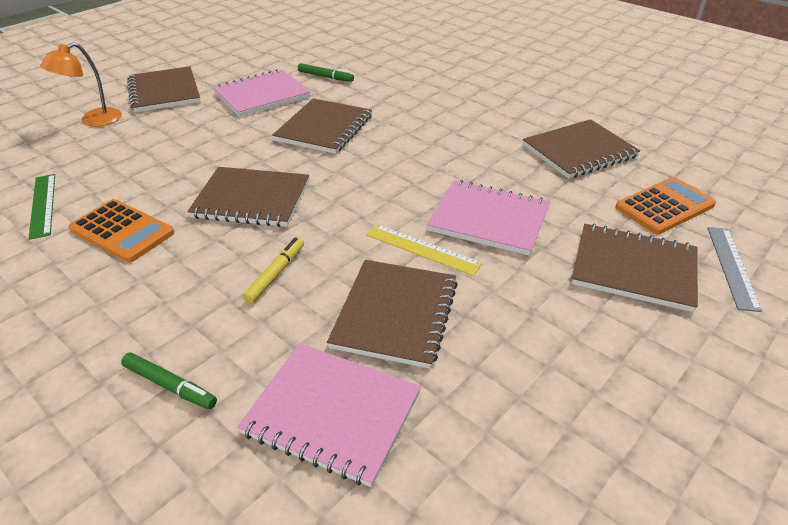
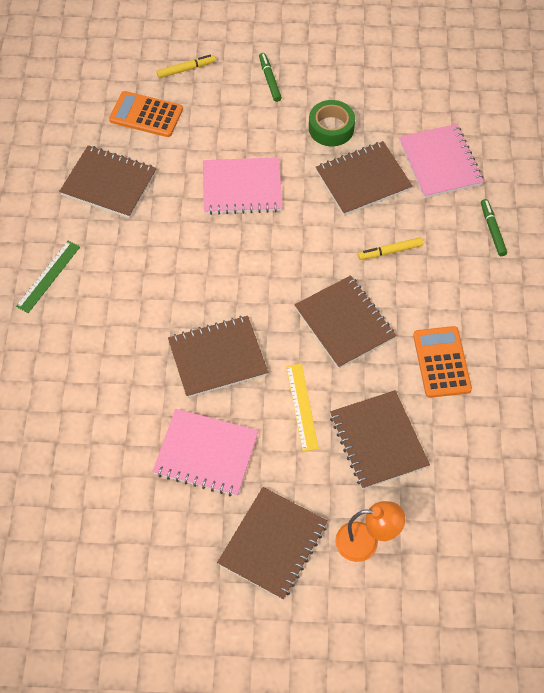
camera: 130 degrees left, 20 degrees up
green ruler [28,174,55,240] -> green ruler moved to [16,241,80,313]
green marker [298,63,354,82] -> green marker moved to [259,53,282,102]
yellow ruler [366,224,483,276] -> yellow ruler moved to [286,364,319,451]
pink notebook [427,180,550,256] -> pink notebook turned 75 degrees counterclockwise [203,157,282,215]
brown notebook [572,223,698,312] -> brown notebook moved to [330,390,430,489]
grey ruler [707,227,762,312] -> yellow marker [157,55,216,78]
none -> green tape [309,100,355,146]

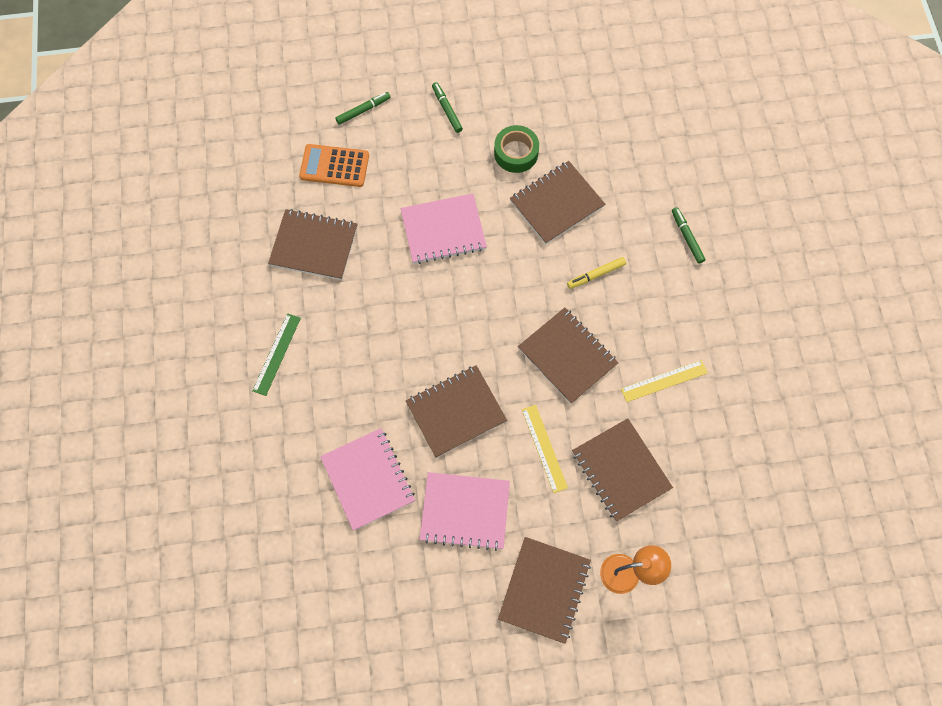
camera: 10 degrees left, 10 degrees up
yellow marker [157,55,216,78] -> green marker [335,92,391,125]
pink notebook [399,124,484,198] -> pink notebook moved to [320,428,415,531]
orange calculator [413,326,472,398] -> yellow ruler [621,360,708,402]

